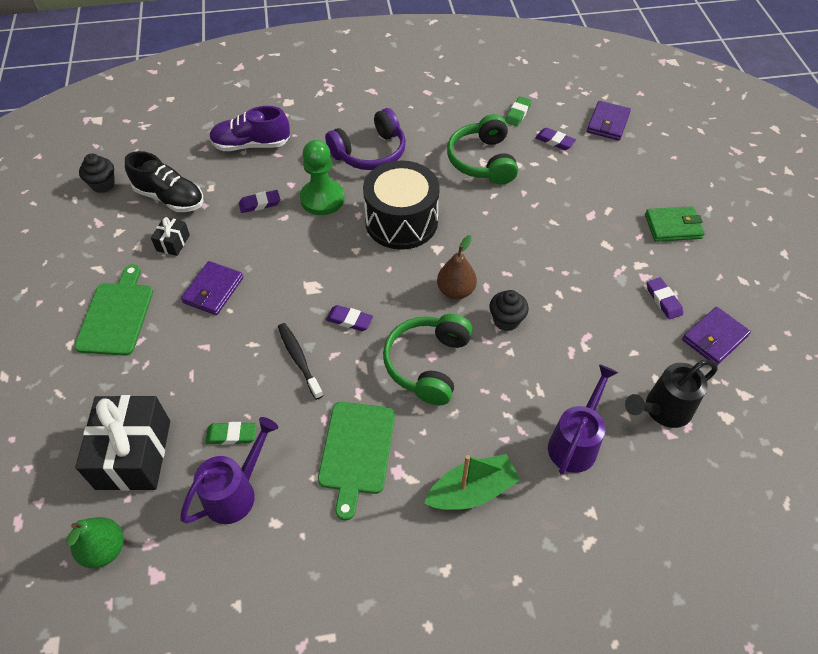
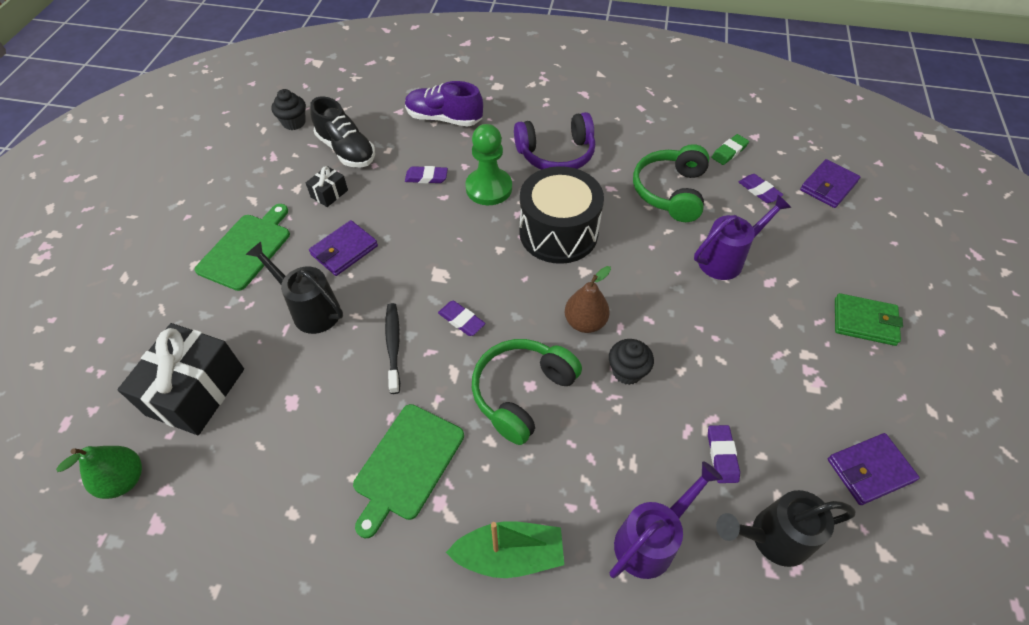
camera: 20 degrees right, 0 degrees up
purple watering can [180,417,278,524] -> purple watering can moved to [694,195,791,280]
green eraser [205,422,257,445] -> none
purple eraser [647,277,683,319] -> purple eraser moved to [708,425,740,483]
none -> black watering can [246,242,343,334]

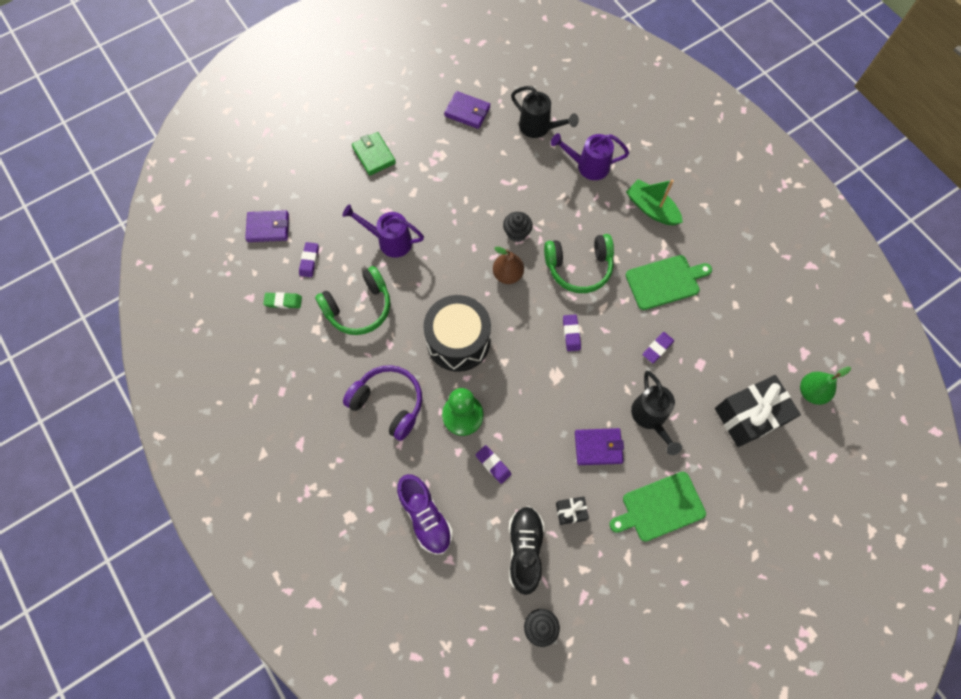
camera: 135 degrees left, 15 degrees up
black toothbrush [385,303,400,394] -> none
purple eraser [708,425,740,483] -> purple eraser moved to [642,332,674,363]

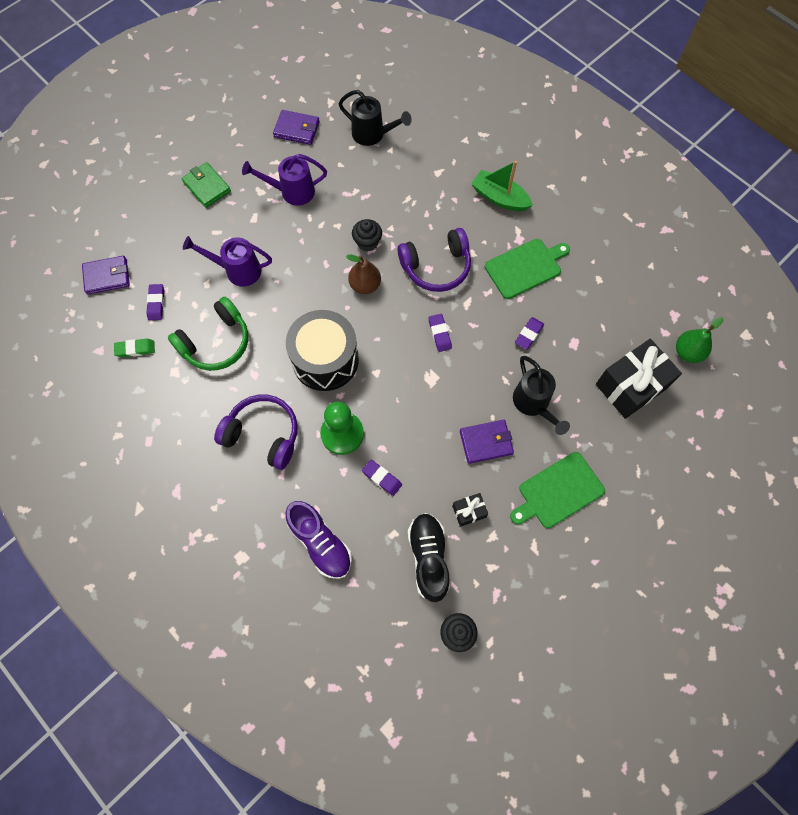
camera: 10 degrees left, 0 degrees up
green headphones [544,234,614,293] -> purple headphones [398,228,471,292]
purple watering can [551,133,629,180] -> purple watering can moved to [242,154,327,206]

